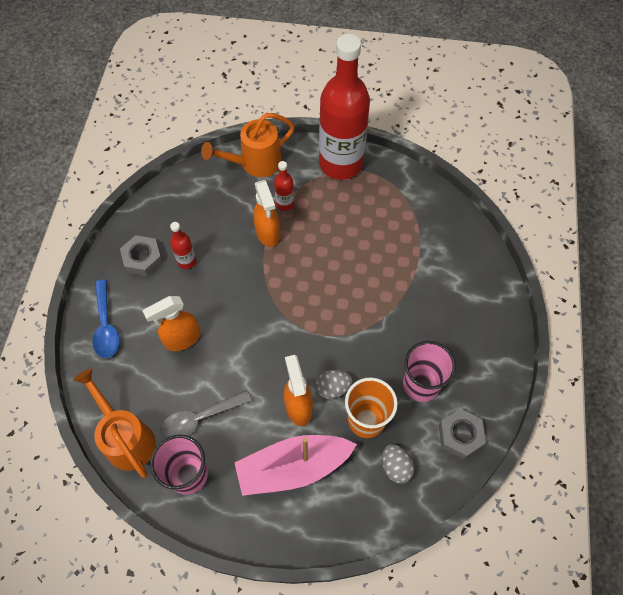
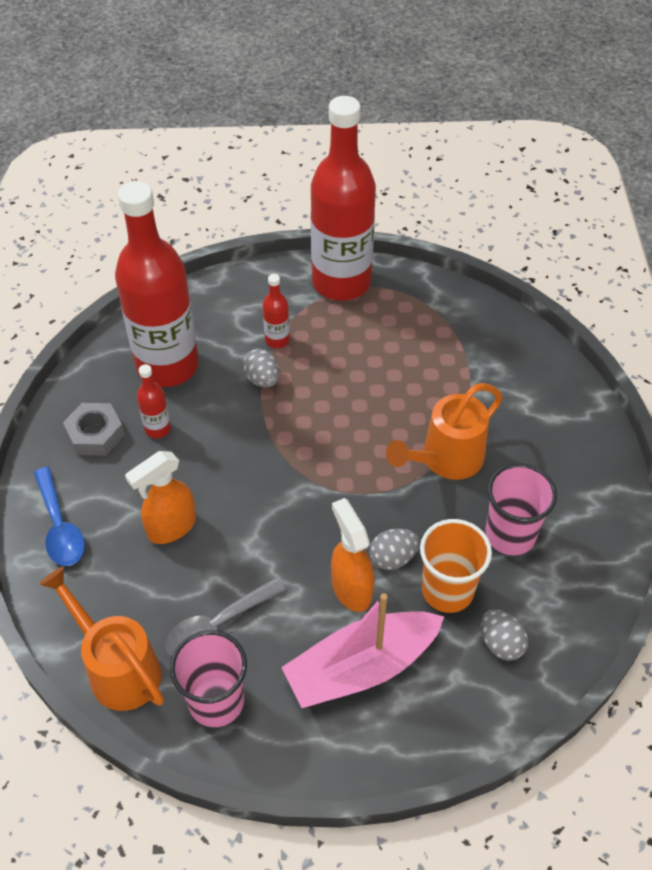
camera: 10 degrees left, 10 degrees down
orange watering can [201,113,295,177] -> orange watering can moved to [386,383,503,480]
orange spray bottle [253,180,280,247] -> grey egg [242,348,280,387]
grey nut [439,409,486,459] -> none
none -> red bottle [115,181,199,387]

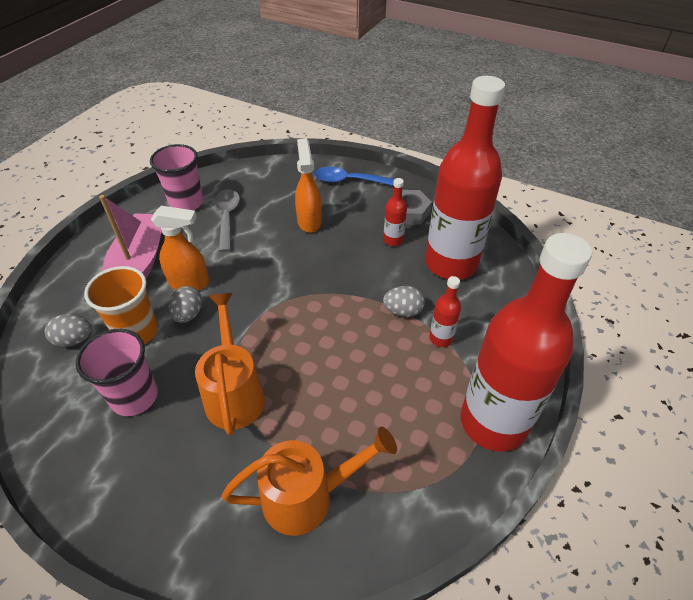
camera: 120 degrees right, 5 degrees down
orange watering can [39,566,164,711] -> orange watering can moved to [222,427,397,536]

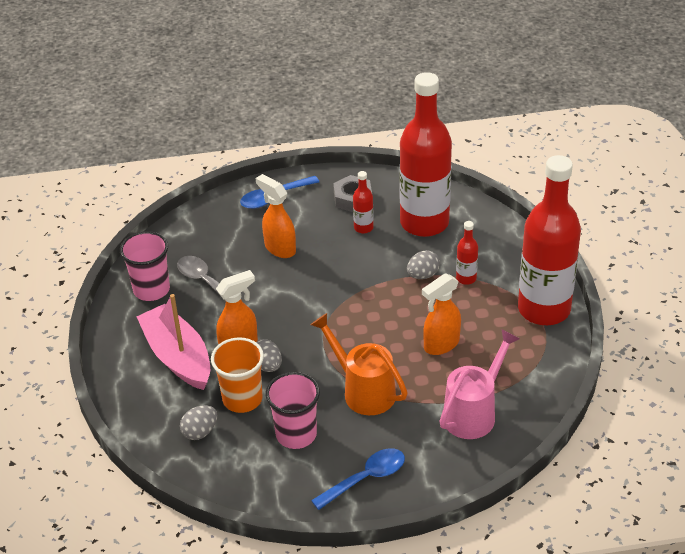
camera: 35 degrees left, 5 degrees down
orange watering can [222,427,397,536] -> pink watering can [439,329,520,439]
none -> blue spoon [311,448,405,510]
none -> orange spray bottle [422,273,461,355]

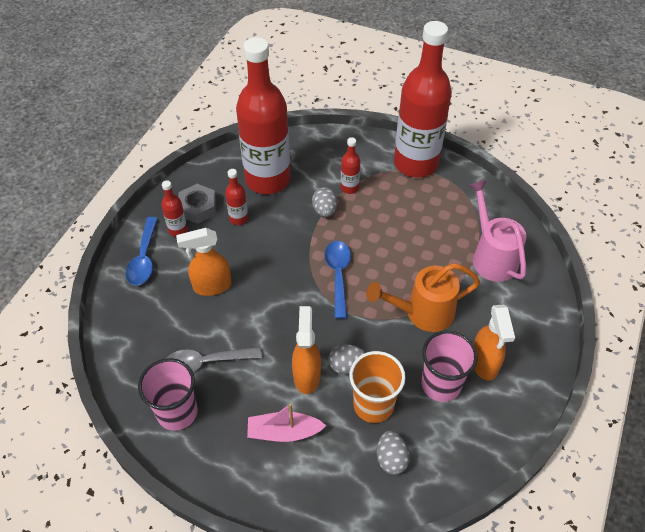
camera: 60 degrees left, 10 degrees up
pink boat [136,294,210,390] -> pink boat [247,403,326,442], size x0.61
blue spoon [311,448,405,510] -> blue spoon moved to [324,241,351,319]
orange spray bottle [422,273,461,355] -> orange spray bottle moved to [474,304,515,381]
none -> red bottle [161,180,188,237]

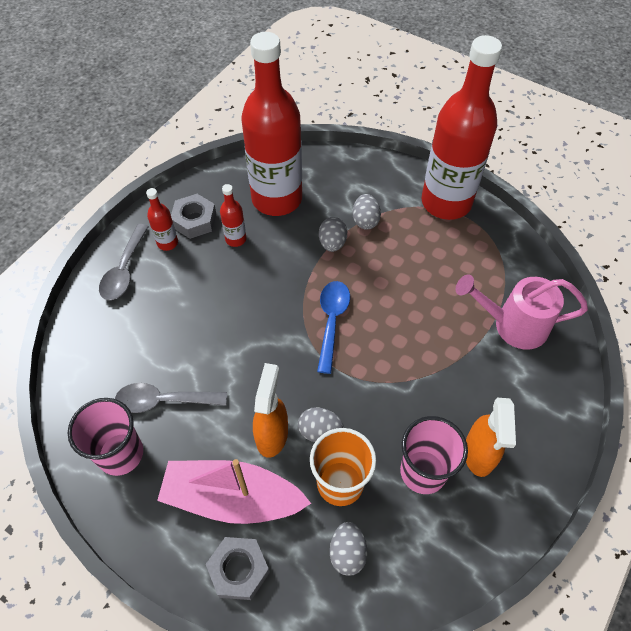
camera: 10 degrees right, 5 degrees up
blue spoon [125,217,158,286] -> grey spoon [99,224,149,300]
orange spray bottle [176,228,231,296] -> none
pink boat [247,403,326,442] -> pink boat [157,459,311,524], size x1.65
red bottle [341,137,360,194] -> grey egg [353,194,381,230]
orange watering can [366,263,480,332] -> none
pink watering can [469,180,526,282] -> pink watering can turned 75 degrees counterclockwise [456,275,588,350]
none -> grey nut [206,537,270,600]

